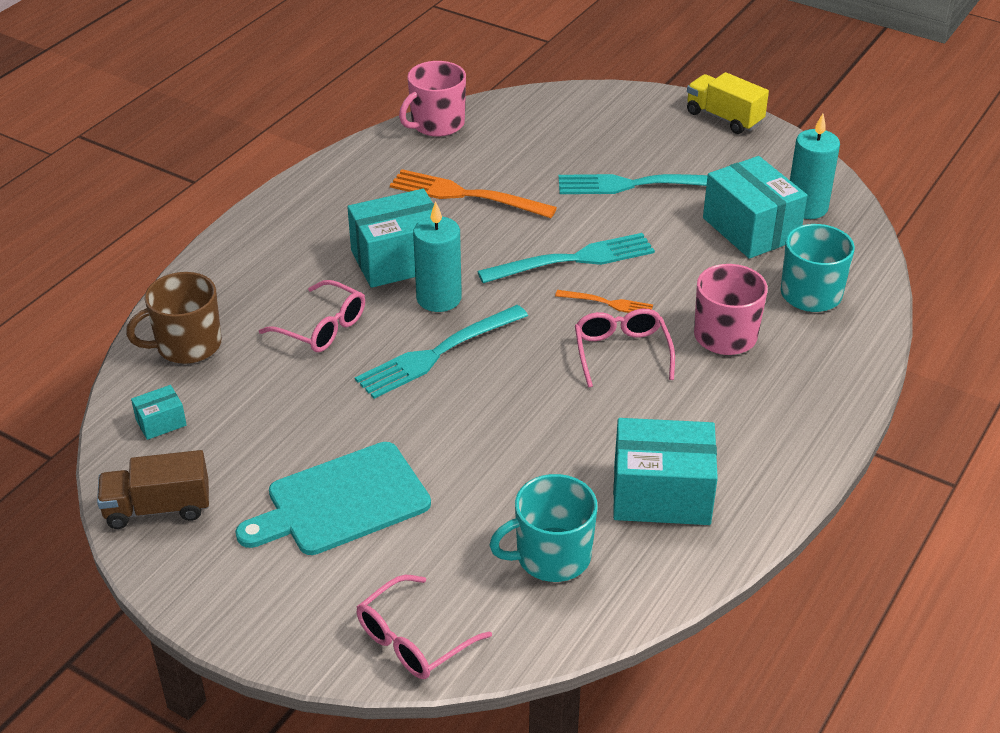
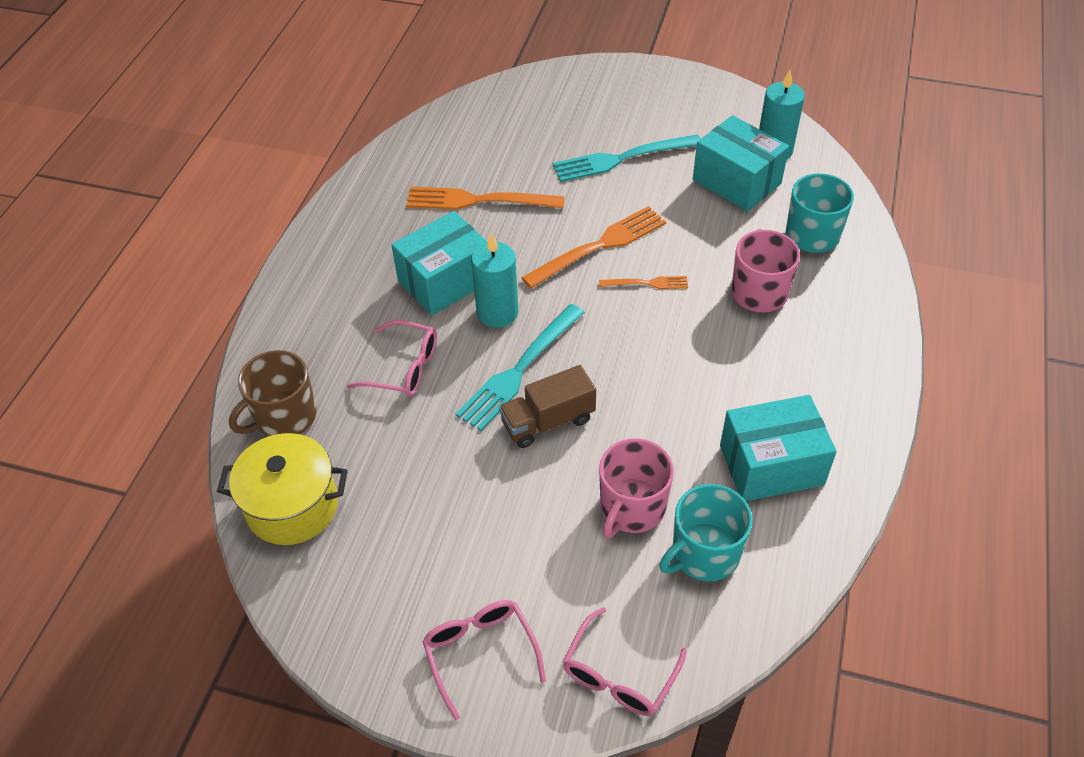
camera: 15 degrees left, 10 degrees up
brown truck [97,450,209,529] -> brown truck moved to [499,365,596,448]
turquoise box [131,385,187,440] -> yellow pot [217,433,348,545]
turquoise cutting board [235,442,431,555] -> none
pink mug [399,61,466,137] -> pink mug moved to [599,438,674,538]
turquoise fork [477,233,655,283] -> orange fork [521,206,666,288]
pink glasses [575,309,675,388] -> pink glasses moved to [422,600,546,720]
yellow truck [687,72,769,134] -> none

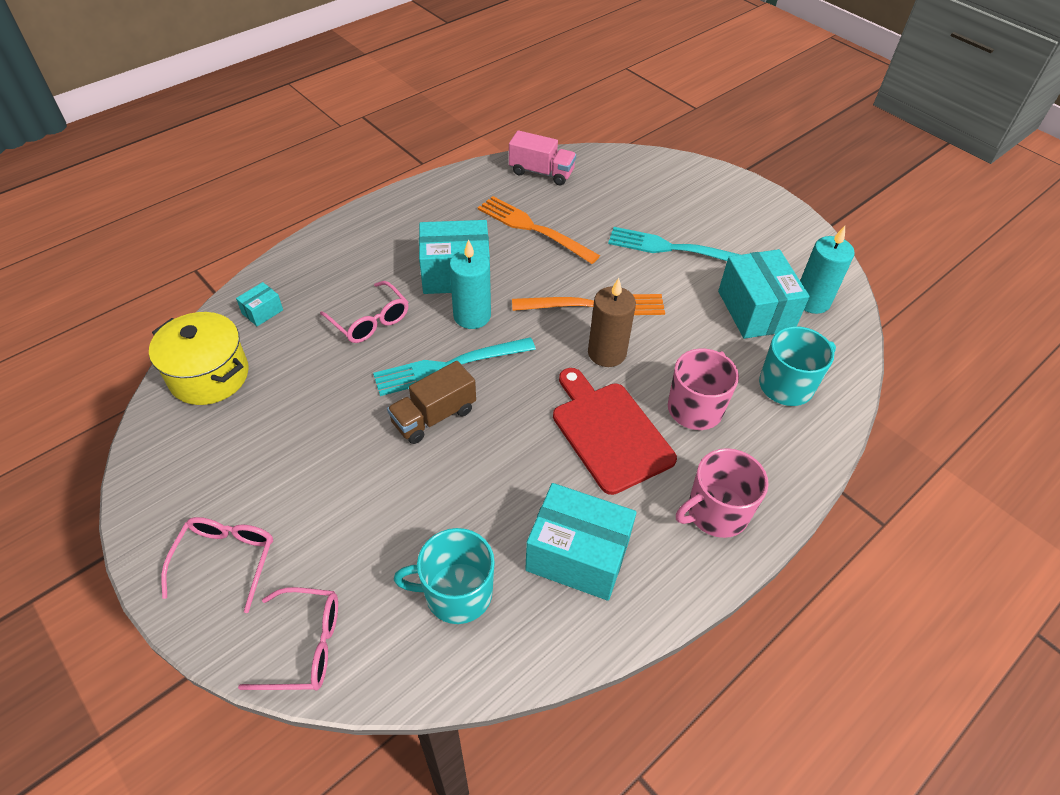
camera: 30 degrees right, 0 degrees up
brown mug [229,350,317,436] -> turquoise box [236,282,283,326]
brown truck [499,365,596,448] -> brown truck turned 45 degrees counterclockwise [387,361,476,444]
pink glasses [563,607,687,716] -> pink glasses turned 150 degrees counterclockwise [238,587,338,691]
orange fork [599,276,688,289] -> brown candle [588,278,636,367]
pink mug [599,438,674,538] -> pink mug moved to [676,448,769,538]
none -> pink truck [509,130,576,185]
none -> red cutting board [553,368,677,495]

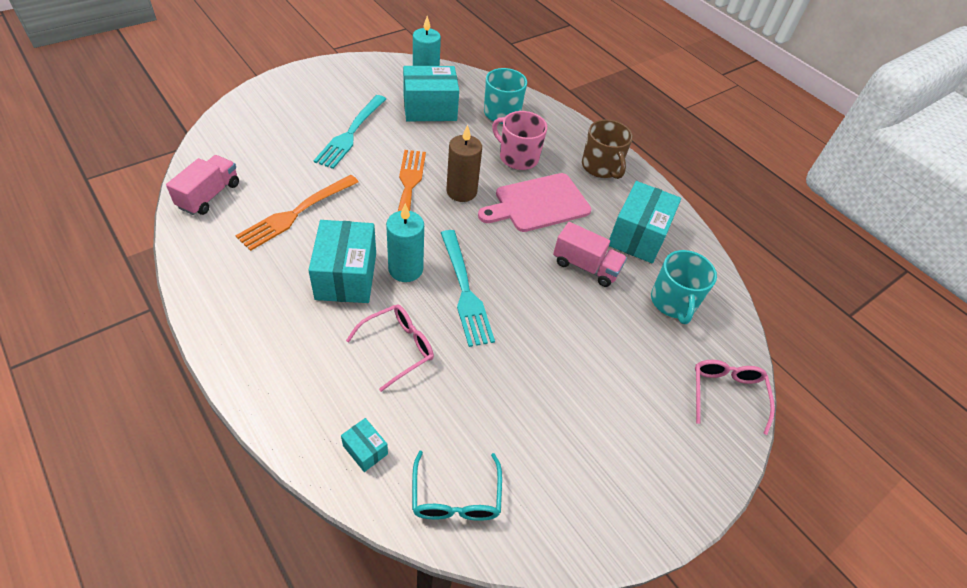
camera: 90 degrees left, 0 degrees up
yellow pot [149,312,249,405] -> turquoise glasses [412,451,502,521]
pink glasses [161,517,273,613] -> none
brown truck [387,361,476,444] -> none
red cutting board [553,368,677,495] -> pink cutting board [478,173,591,232]
pink mug [676,448,769,538] -> brown mug [582,119,633,179]
none -> pink truck [553,222,627,287]

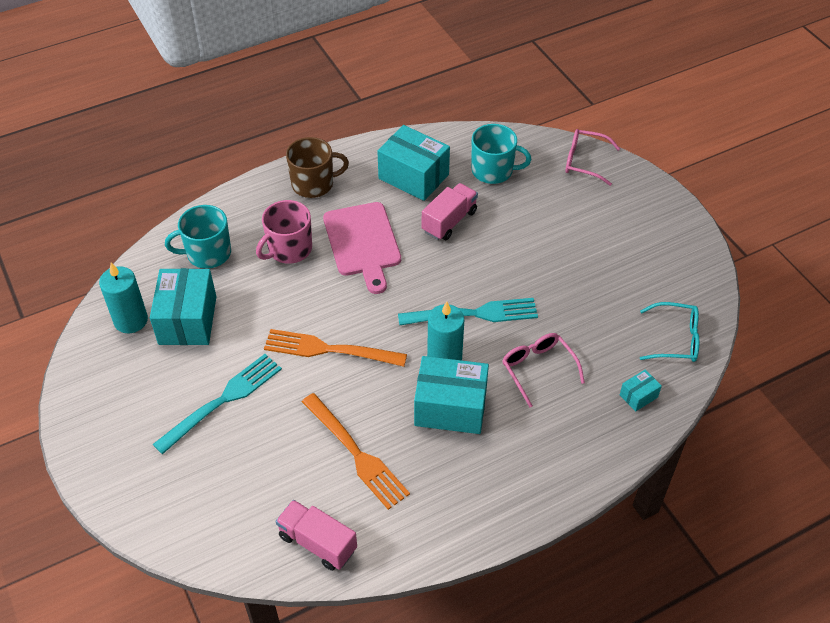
camera: 75 degrees left, 0 degrees up
turquoise fork [313,95,386,169] -> turquoise fork turned 75 degrees counterclockwise [153,354,282,454]
brown candle [446,125,482,202] -> none

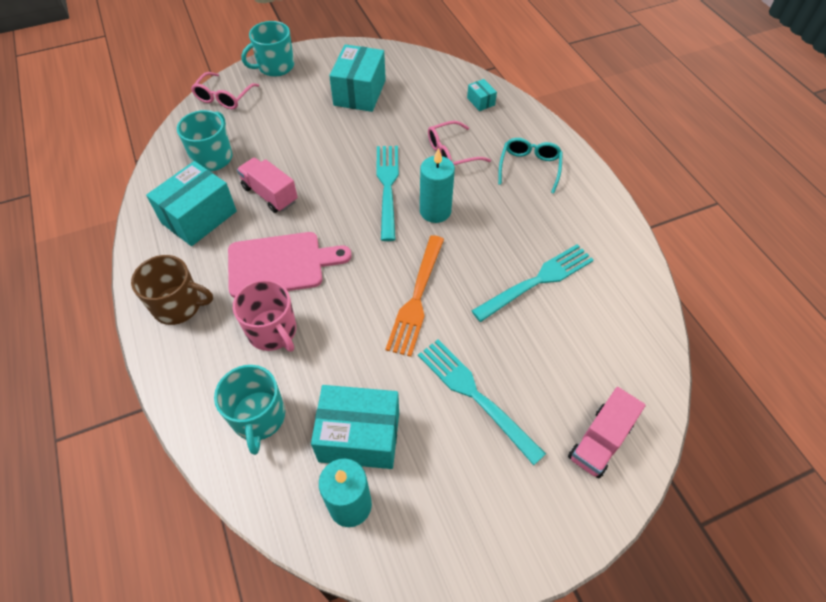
camera: 85 degrees left, 5 degrees up
pink truck [275,500,357,571] -> pink truck moved to [568,387,646,478]
brown mug [286,137,349,198] -> brown mug turned 105 degrees clockwise [131,255,213,325]
orange fork [302,393,410,510] -> turquoise fork [472,244,594,322]
turquoise box [414,356,489,434] -> turquoise box moved to [329,44,386,112]
turquoise glasses [640,302,699,362] -> turquoise glasses moved to [498,138,563,194]
none -> turquoise mug [241,21,294,77]

